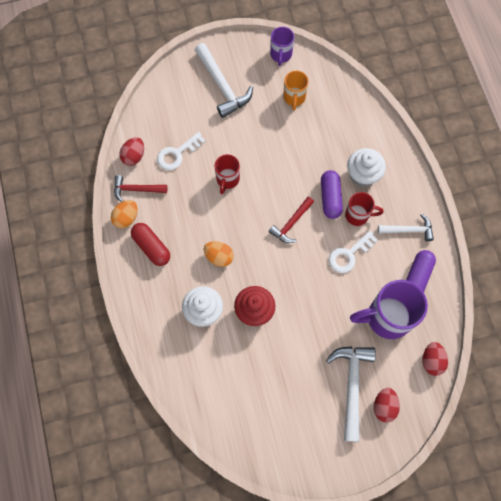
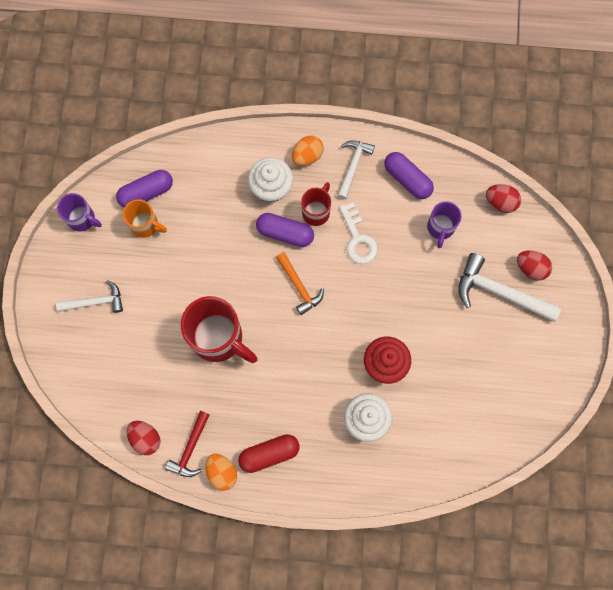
camera: 70 degrees left, 5 degrees up
white key [157,132,206,170] -> none
white hammer [195,43,253,118] -> white hammer [56,280,123,313], size x0.62
orange egg [204,241,234,267] -> orange egg moved to [292,136,324,166]
red mug [215,154,240,194] -> red mug [181,296,257,363], size x1.81
red hammer [269,197,314,243] -> orange hammer [276,252,324,315]
purple mug [350,280,428,339] -> purple mug [427,201,462,248], size x0.55
none -> purple capsule [116,170,173,208]

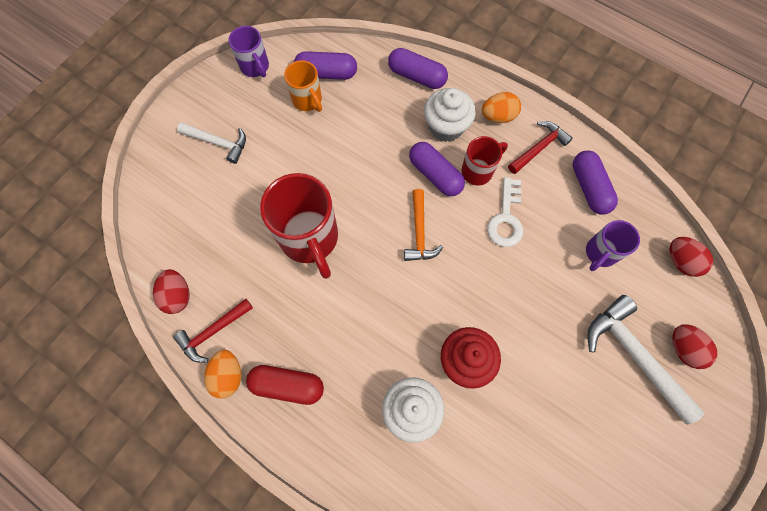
camera: 30 degrees right, 5 degrees down
white hammer [337,140,375,199] -> red hammer [508,121,573,174]
none -> purple capsule [388,48,448,89]

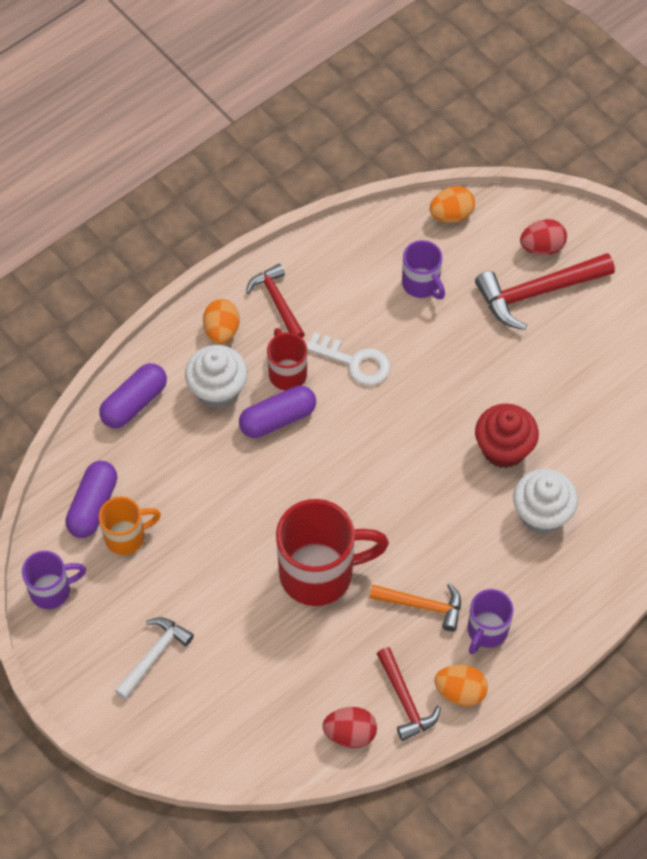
camera: 75 degrees left, 10 degrees down
red capsule [246,365,324,405] -> purple mug [468,589,514,654]
orange hammer [404,189,443,261] -> orange hammer moved to [369,583,461,631]
purple capsule [573,150,618,214] -> none
white hammer [587,295,704,425] -> red hammer [475,253,615,330]
red egg [669,237,713,277] -> orange egg [430,186,475,223]

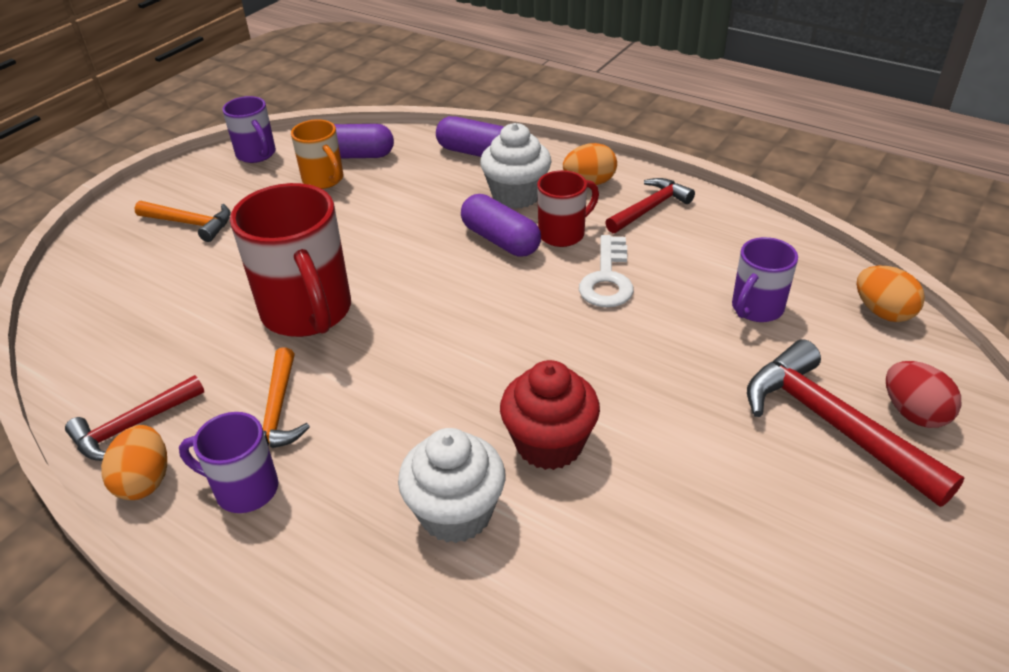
camera: 75 degrees right, 20 degrees down
white hammer [115,617,194,700] -> orange hammer [135,201,231,242]
red egg [323,707,377,748] -> none

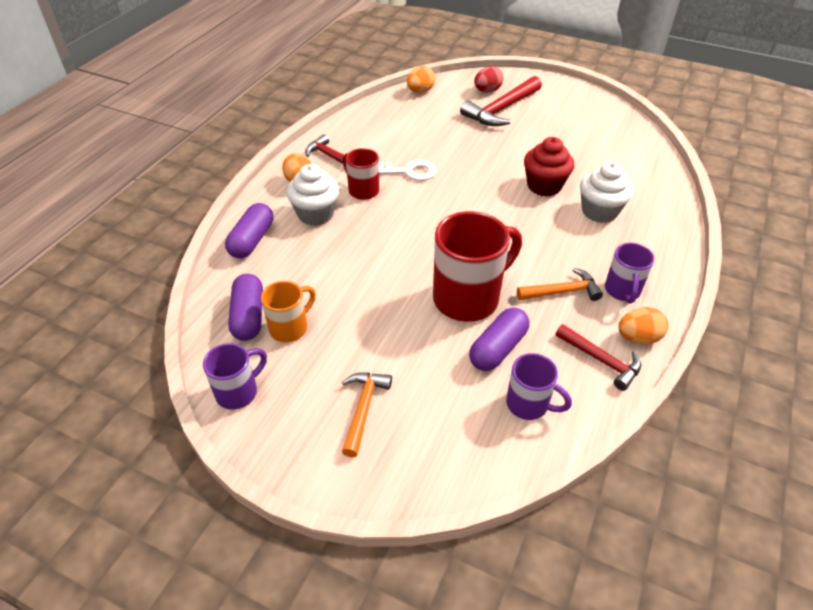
camera: 100 degrees left, 5 degrees up
purple capsule [461,194,541,257] -> purple capsule moved to [469,307,530,371]
purple mug [732,237,798,322] -> purple mug moved to [506,353,572,420]

